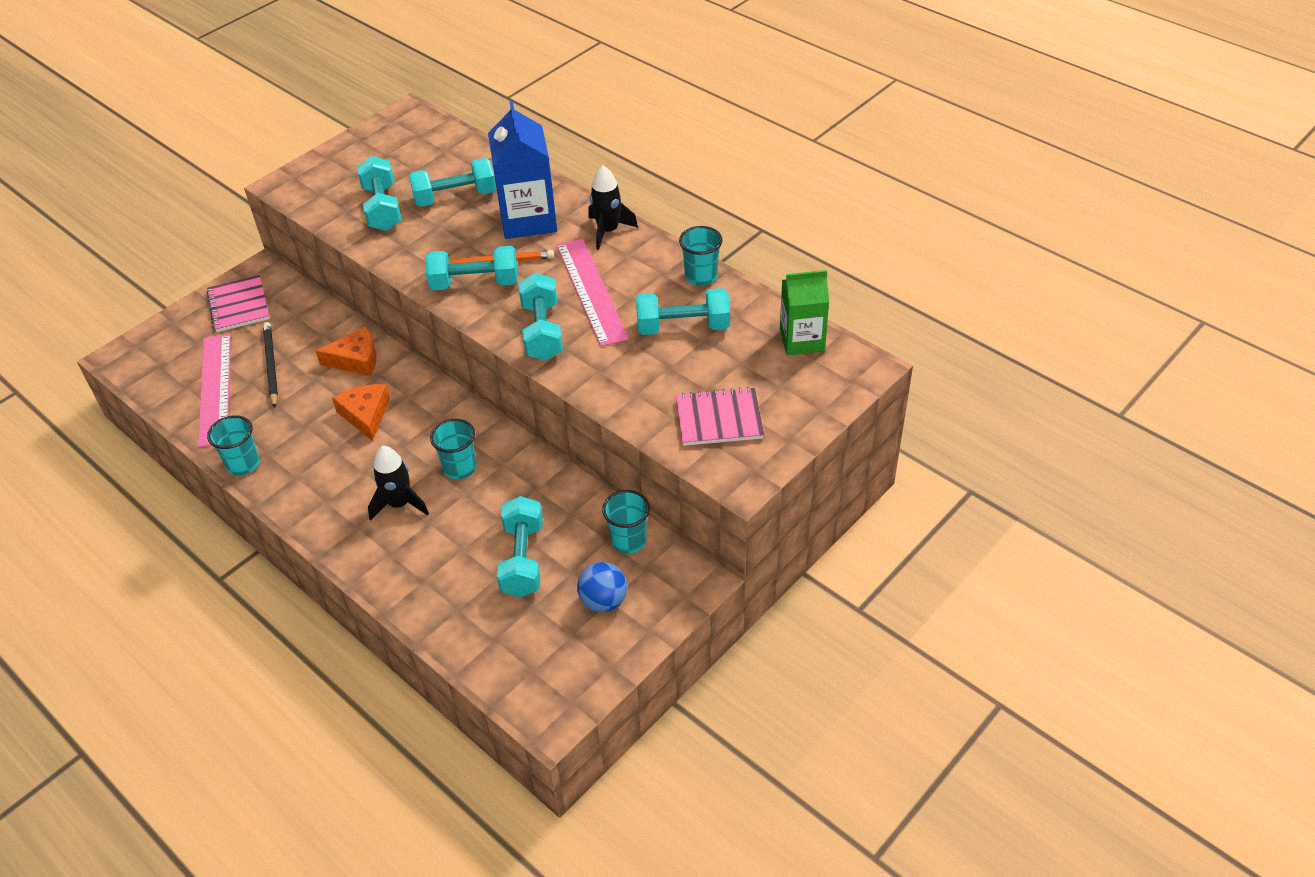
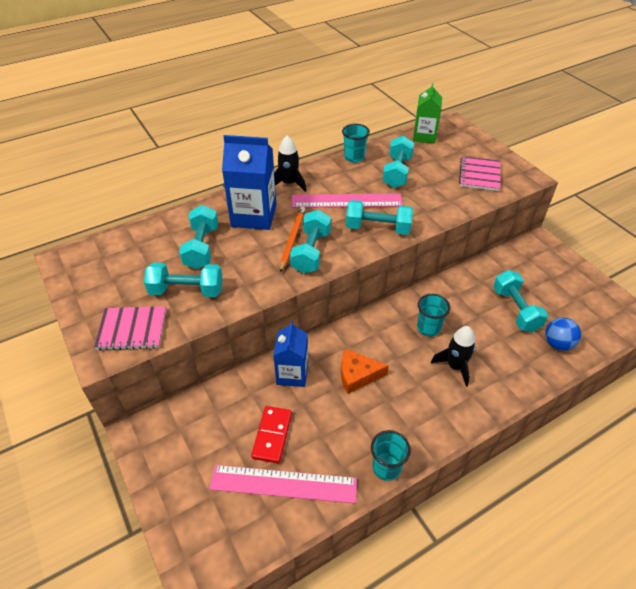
camera: 75 degrees left, 0 degrees up
pink notebook [206,275,270,332] -> pink notebook moved to [94,306,166,351]
black pencil [263,322,278,408] -> red domino [251,406,292,463]
orange cheese [316,326,376,376] -> blue carton [273,321,308,387]
turquoise dumbbell [497,496,543,597] -> turquoise dumbbell turned 60 degrees clockwise [493,270,548,332]
blue ball [577,562,627,612] -> blue ball moved to [545,318,581,351]
turquoise cup [602,490,650,553] -> none

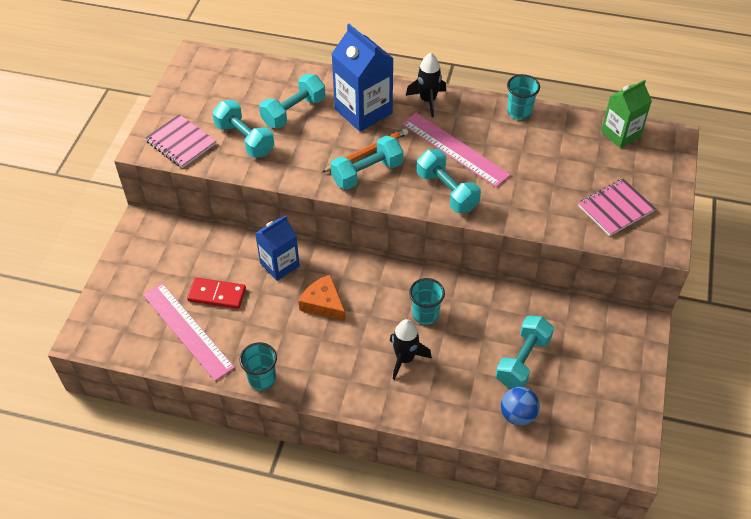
camera: 45 degrees right, 5 degrees up
red domino [251,406,292,463] -> red domino turned 45 degrees clockwise [187,277,246,309]
turquoise dumbbell [382,136,414,188] -> none

